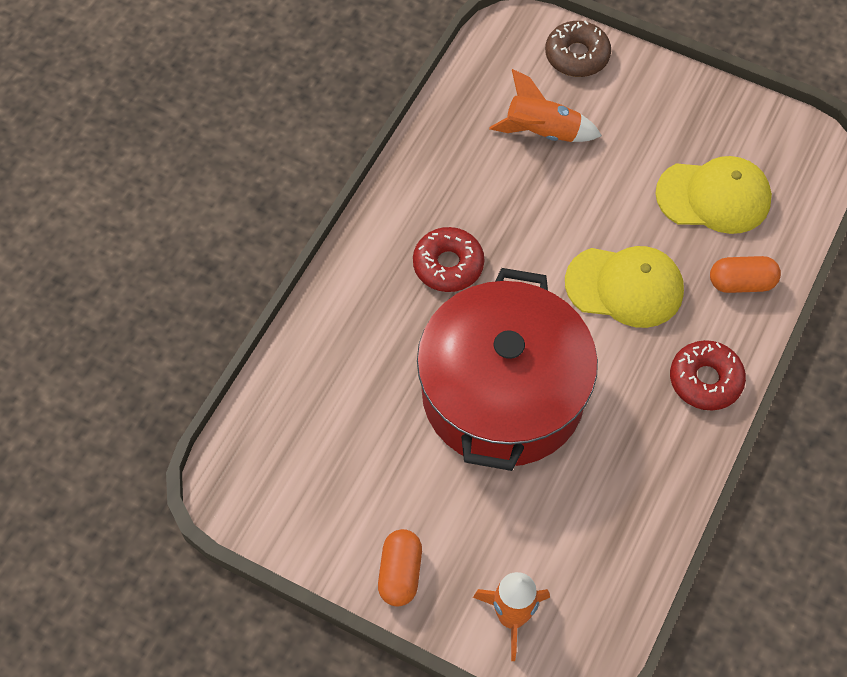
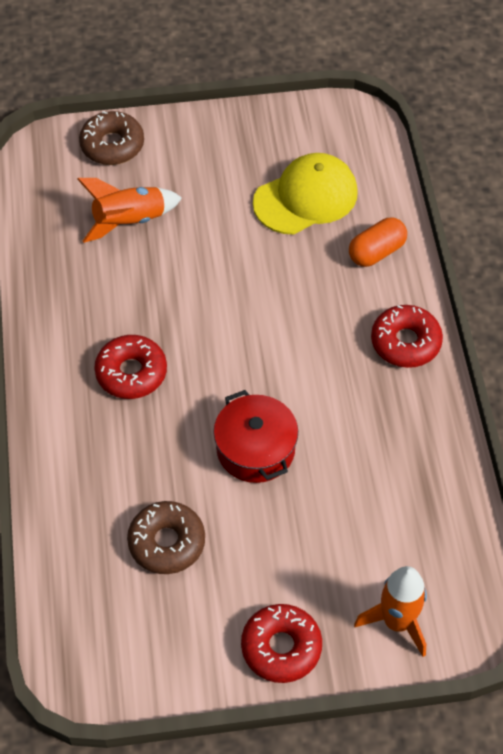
camera: 35 degrees left, 5 degrees down
orange capsule [378,529,422,607] -> red donut [241,604,322,683]
red pot [417,268,598,471] -> red pot [213,390,298,483], size x0.49
yellow cap [565,246,684,328] -> none
none -> brown donut [127,501,205,574]

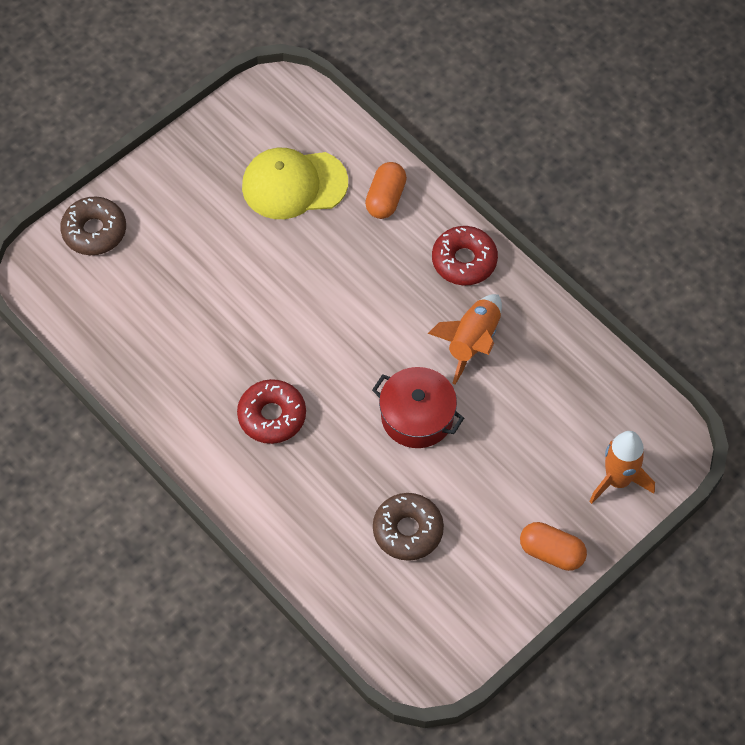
camera: 35 degrees left, 5 degrees up
orange rocket [77,178,182,243] -> orange rocket moved to [428,294,502,384]
red donut [241,604,322,683] -> orange capsule [520,522,587,571]
yellow cap [253,153,358,235] -> yellow cap turned 120 degrees counterclockwise [242,148,348,219]

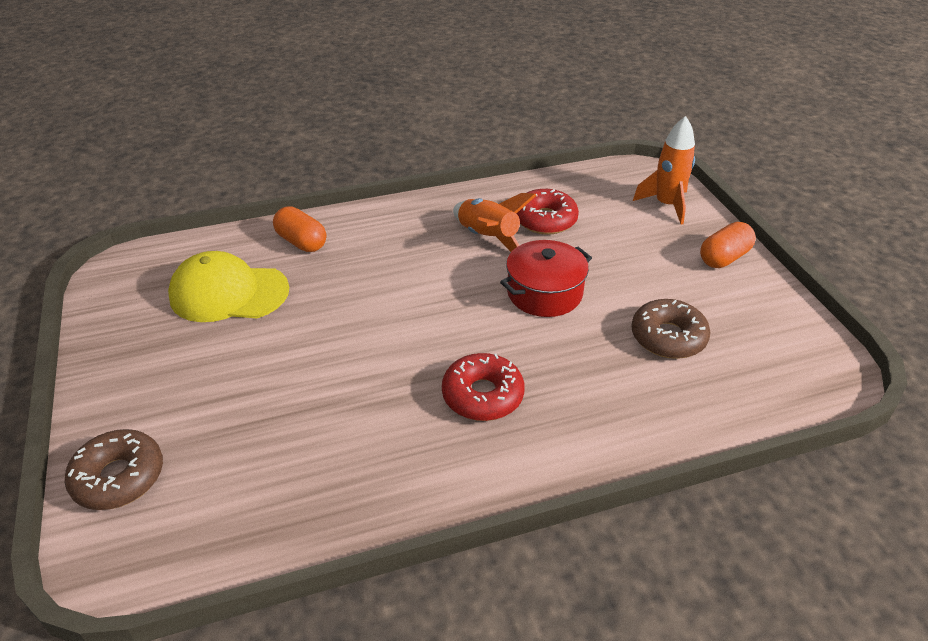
camera: 65 degrees left, 20 degrees down
yellow cap [242,148,348,219] -> yellow cap turned 75 degrees clockwise [168,251,289,322]
red donut [432,226,498,285] -> red donut moved to [516,189,579,235]

